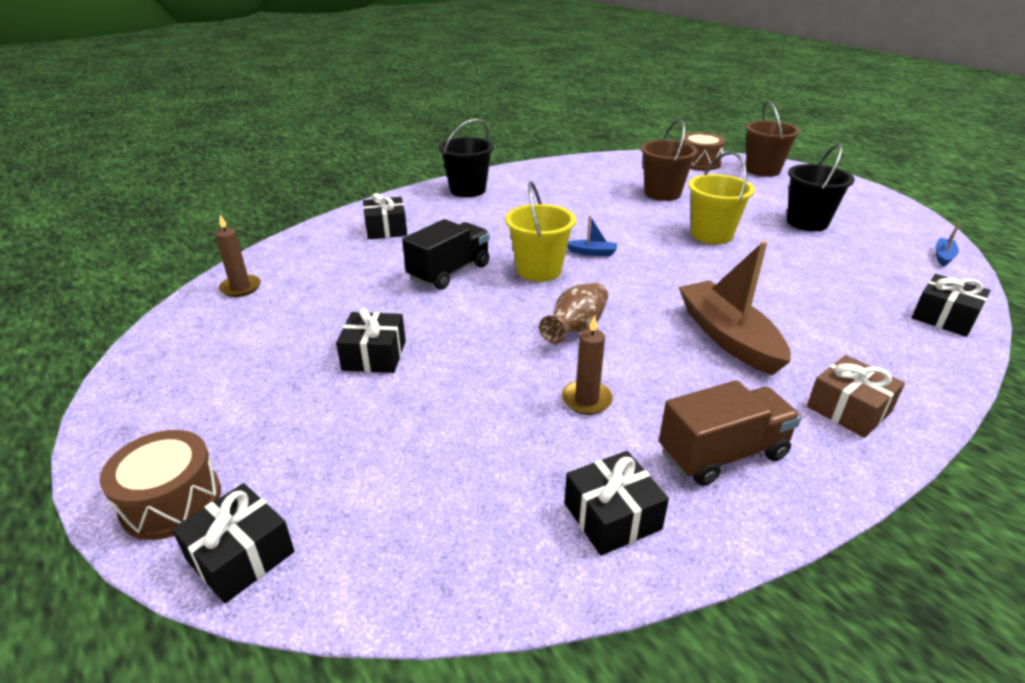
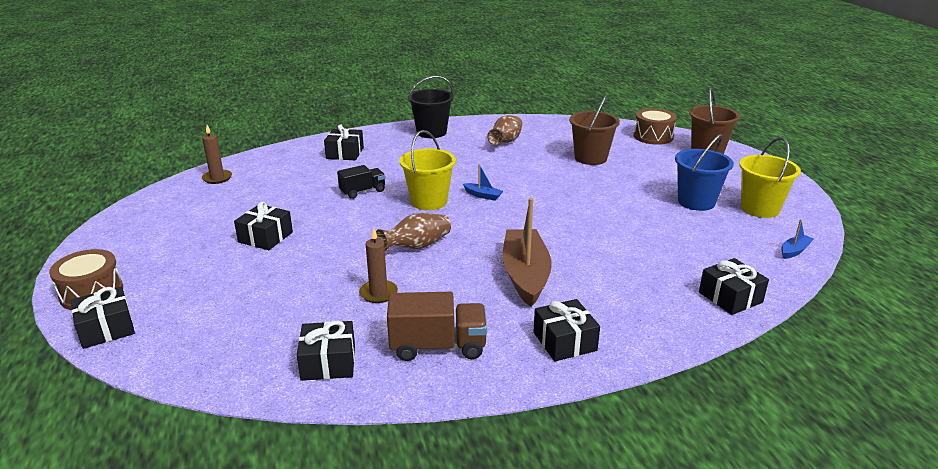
camera: 20 degrees right, 5 degrees down
black truck [402,219,490,290] -> black truck [337,165,385,199], size x0.65
yellow bucket [688,151,755,244] -> yellow bucket moved to [739,137,801,218]
black bucket [787,143,855,231] -> blue bucket [675,134,734,211]
brown gift [807,355,905,438] -> black gift [533,299,600,362]
none -> brown vase [487,115,522,146]

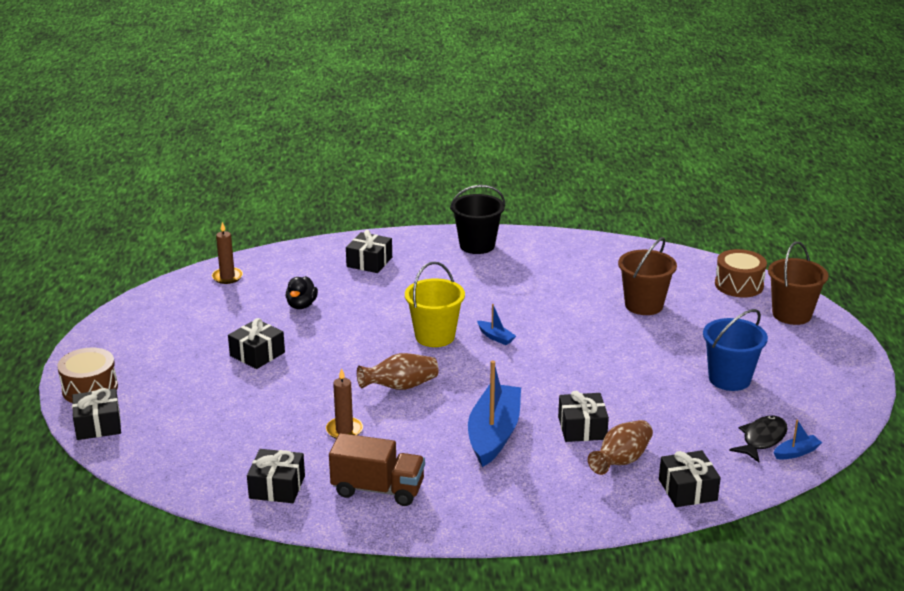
camera: 15 degrees right, 0 degrees up
black truck [337,165,385,199] -> none
brown vase [487,115,522,146] -> brown vase moved to [588,420,653,475]
brown boat [503,198,552,307] -> blue boat [468,361,521,467]
black gift [533,299,600,362] -> black gift moved to [558,391,609,442]
yellow bucket [739,137,801,218] -> none
none -> black duck [286,276,318,309]
none -> black fish [730,416,788,462]

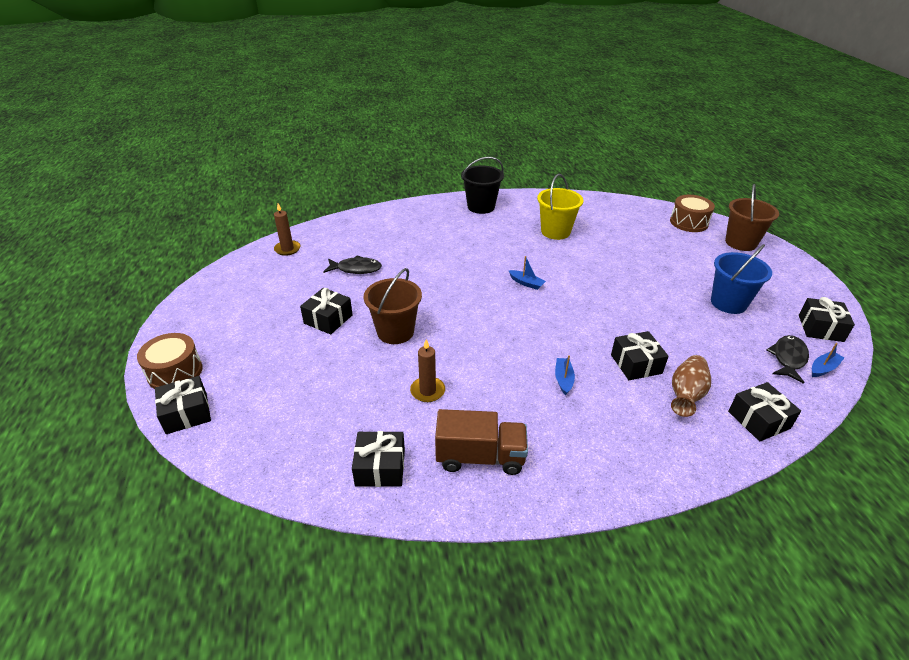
camera: 10 degrees left, 10 degrees up
black duck [286,276,318,309] -> black fish [323,255,382,274]
black gift [346,230,392,273] -> black gift moved to [799,297,855,342]
brown vase [357,353,438,390] -> none
yellow bucket [405,262,465,347] -> yellow bucket moved to [537,174,583,240]
blue boat [468,361,521,467] -> blue boat [555,355,575,395], size x0.43
brown bucket [618,237,677,315] -> brown bucket moved to [364,268,422,344]

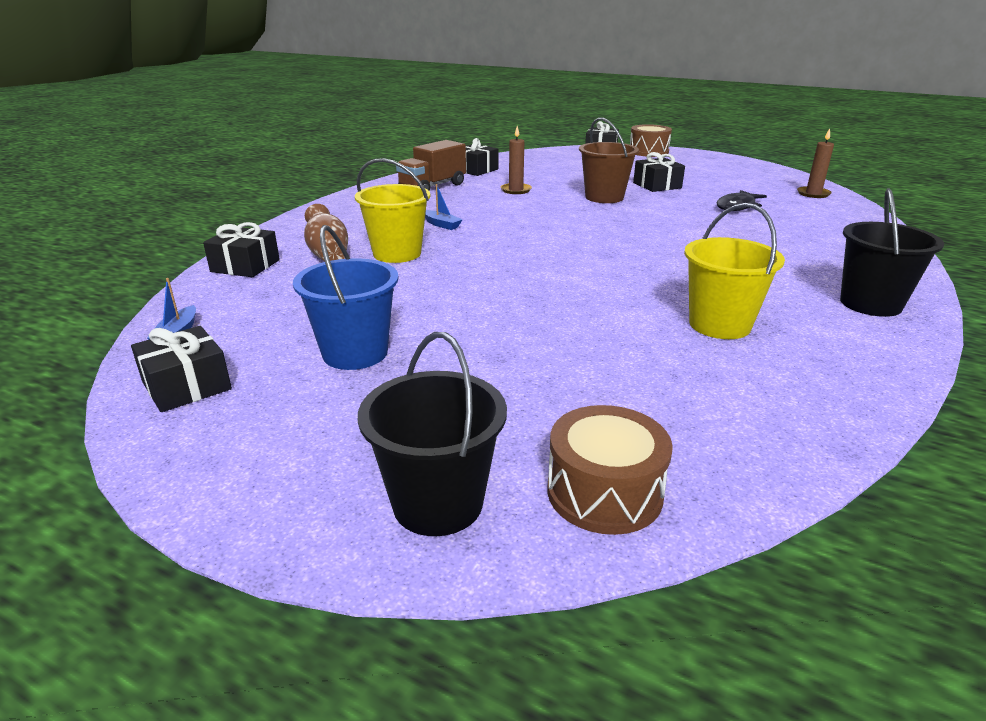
camera: 130 degrees right, 10 degrees down
blue boat [508,256,546,290] -> none
black gift [611,331,669,380] -> yellow bucket [355,158,430,263]
brown bucket [725,184,779,251] -> black bucket [358,332,507,536]
black fish [766,335,809,384] -> none

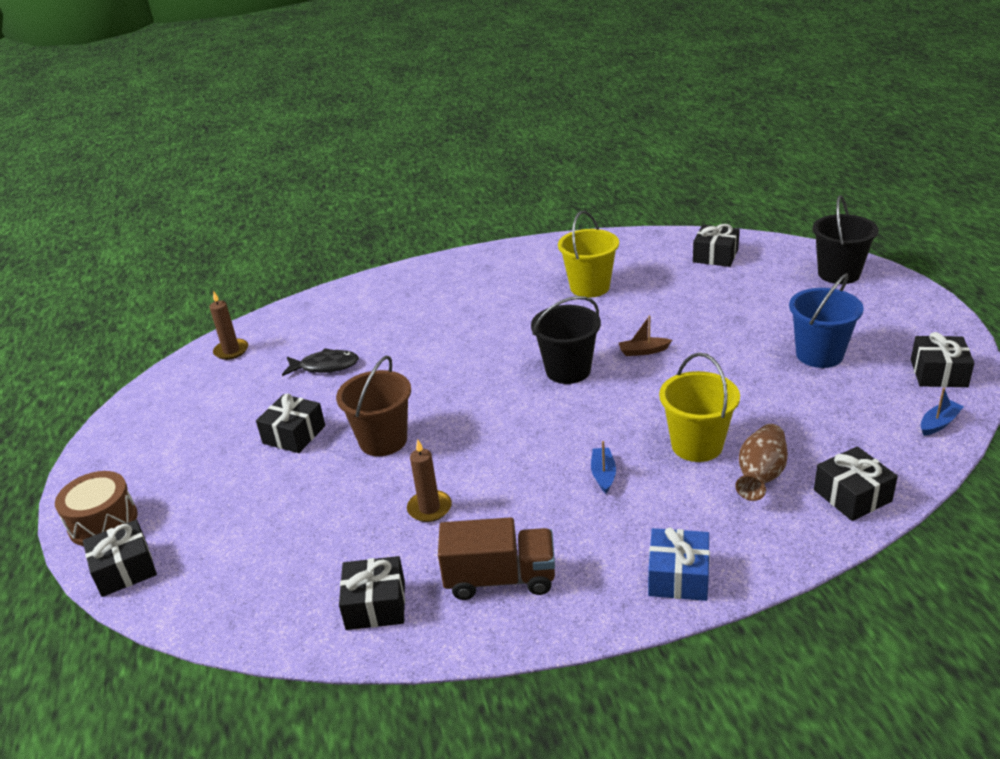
camera: 130 degrees left, 5 degrees up
brown drum [548,405,673,535] -> none
black bucket [840,188,944,317] -> black bucket moved to [531,296,601,384]
none -> brown boat [619,316,672,356]
none -> blue gift [648,527,710,601]
none -> black gift [693,224,740,267]

